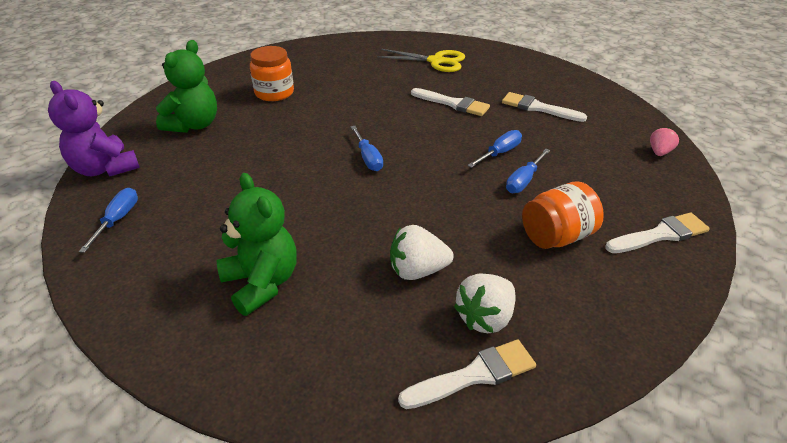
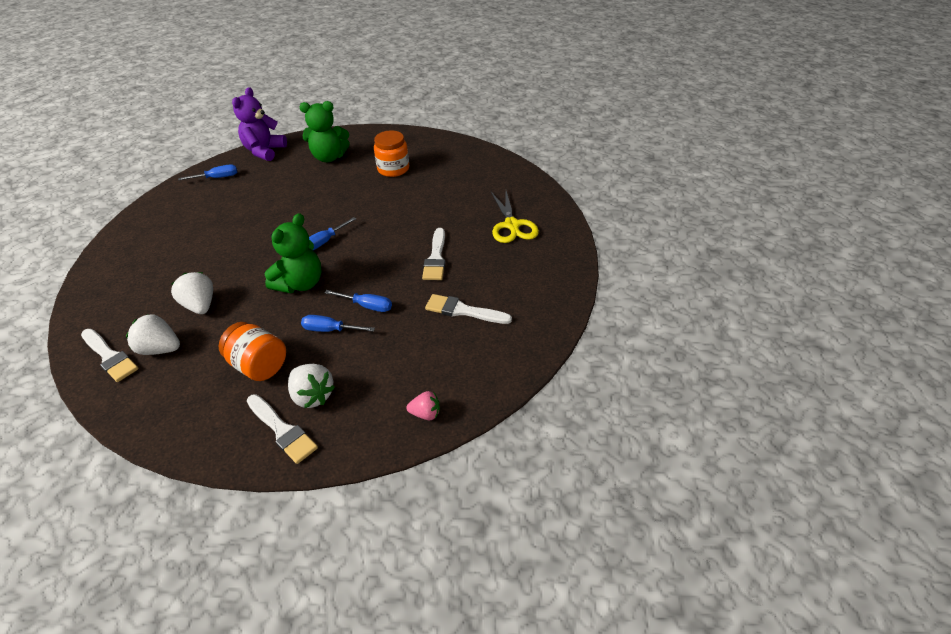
camera: 65 degrees right, 5 degrees up
green teddy bear [216,173,297,316] -> green teddy bear moved to [264,213,321,293]
white brush [502,92,587,122] -> white brush turned 75 degrees counterclockwise [425,294,512,324]
none -> white strawberry [288,364,335,408]

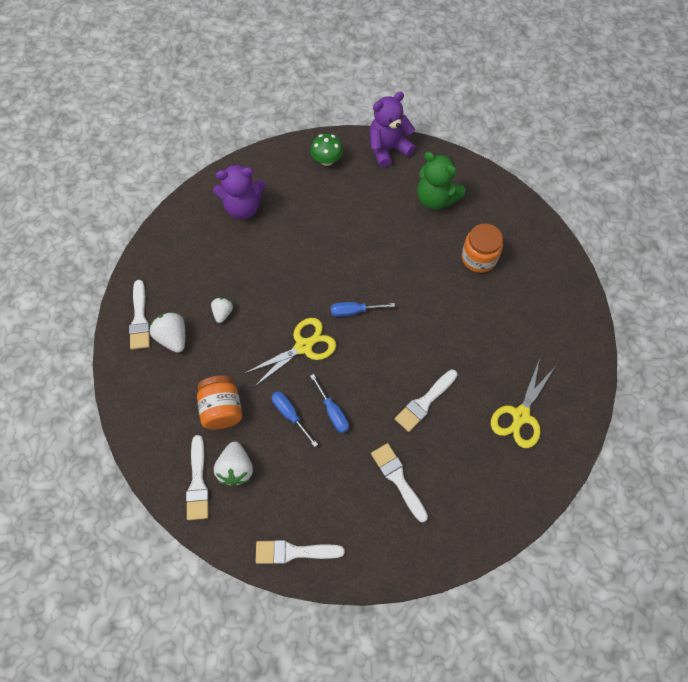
camera: 40 degrees right, 20 degrees up
white strawberry [171,272,213,314] -> white strawberry [211,298,233,323], size x0.63
blue screwdriver [178,164,237,180] -> green mushroom [310,134,343,166]
green teddy bear [264,213,321,293] -> yellow scissors [245,318,336,387]
pink strawberry [406,391,440,420] -> white brush [256,540,345,564]
none -> purple teddy bear [213,164,266,219]

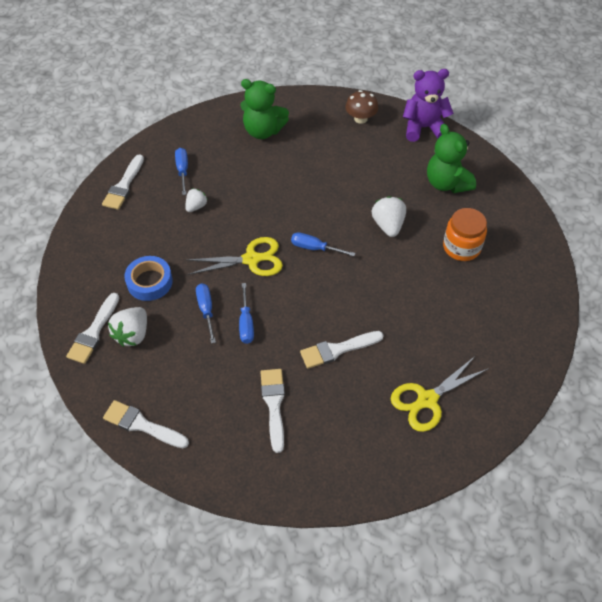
camera: 25 degrees right, 10 degrees down
white strawberry [149,312,185,353] -> white strawberry moved to [372,196,406,237]
orange jar [197,375,242,430] -> blue tape [124,256,173,301]
purple teddy bear [213,164,266,219] -> green teddy bear [240,79,289,139]
green mushroom [310,134,343,166] -> brown mushroom [345,90,378,124]
none -> blue screwdriver [175,148,188,195]

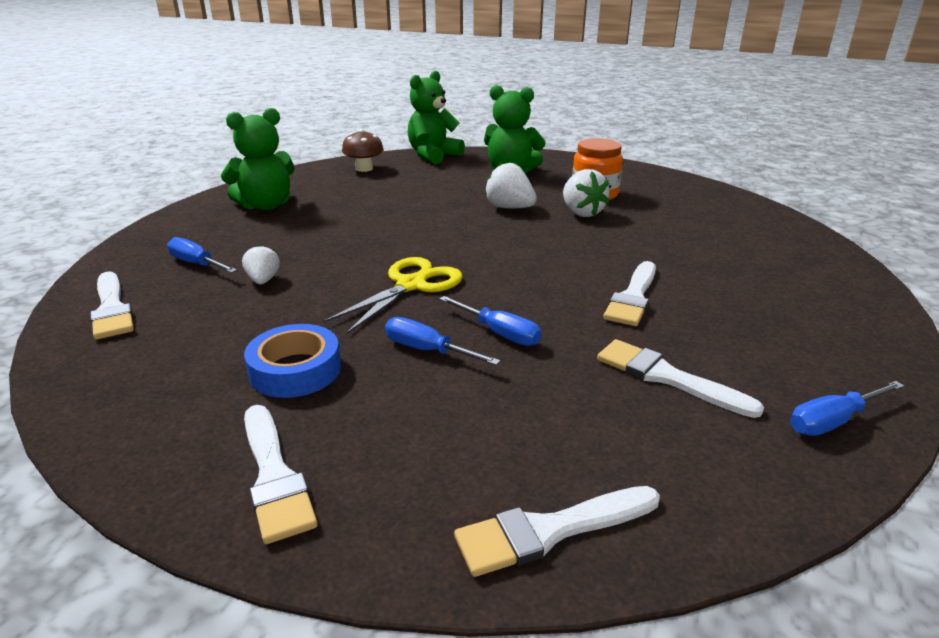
camera: 45 degrees left, 25 degrees down
white strawberry [108,307,147,347] -> white strawberry moved to [563,169,609,217]
blue screwdriver [291,232,355,256] -> blue screwdriver moved to [790,381,904,436]
yellow scissors [391,356,489,432] -> none
purple teddy bear [403,69,454,142] -> green teddy bear [408,71,465,164]

